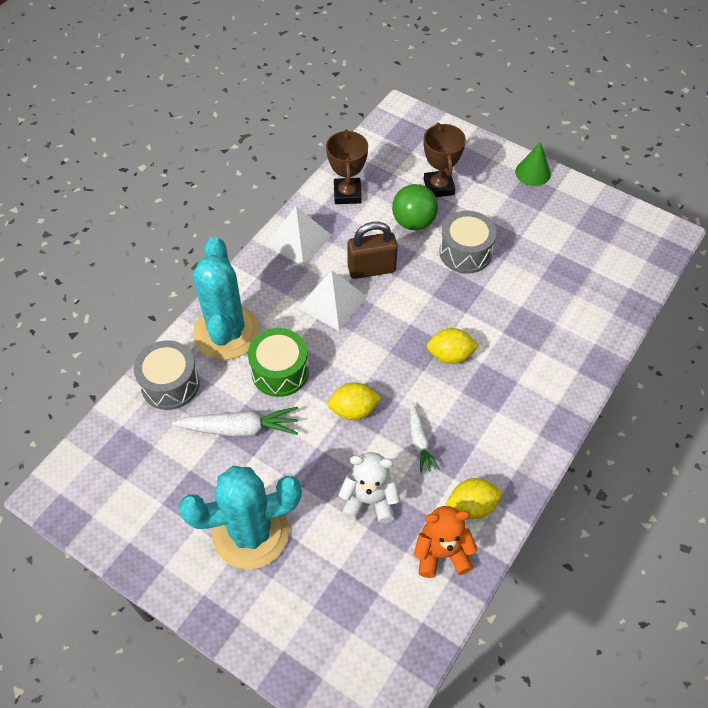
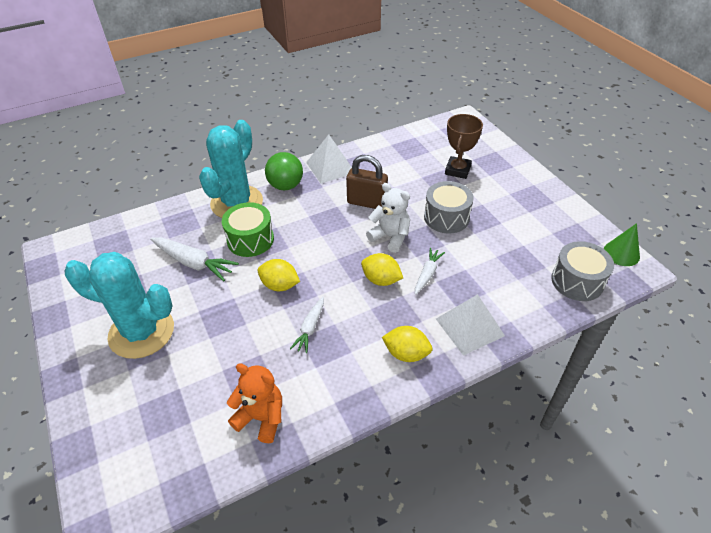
camera: 30 degrees right, 10 degrees down
grey drum [134,340,200,410] -> grey drum moved to [551,241,614,301]
white pyramid [298,270,367,331] -> white pyramid moved to [436,294,505,356]
brown trophy [326,129,368,204] -> none
white teddy bear [339,452,400,524] -> white teddy bear moved to [366,183,410,253]
green ball [392,184,438,230] -> green ball moved to [265,152,303,190]
yellow lemon [446,478,502,519] -> yellow lemon moved to [382,326,432,362]
green cone [515,142,551,186] -> green cone moved to [604,223,640,266]
none -> white carrot [415,248,445,295]

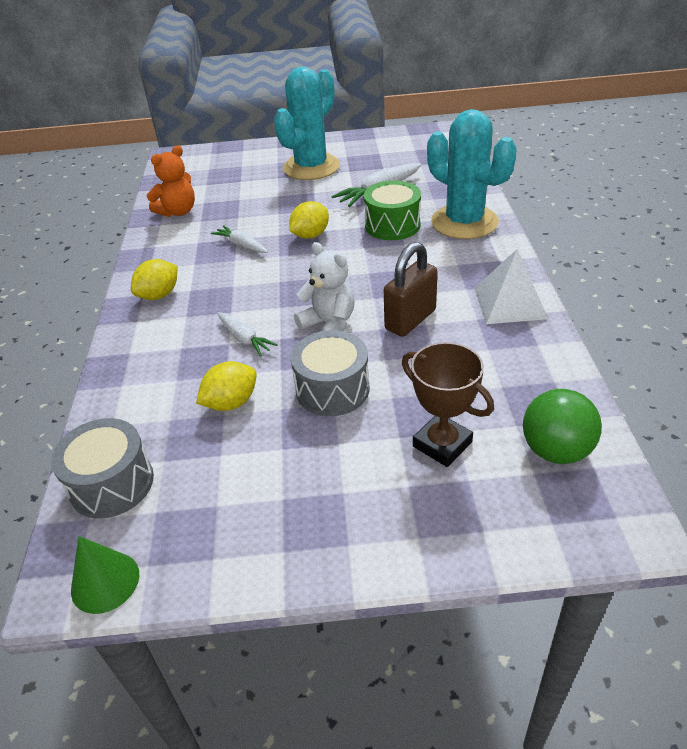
camera: 115 degrees right, 5 degrees down
green ball [265,152,303,190] -> green ball moved to [523,389,602,464]
yellow lemon [361,253,403,286] -> yellow lemon moved to [196,361,257,411]
white teddy bear [366,183,410,253] -> white teddy bear turned 105 degrees counterclockwise [294,242,355,332]
white pyramid [436,294,505,356] -> none

